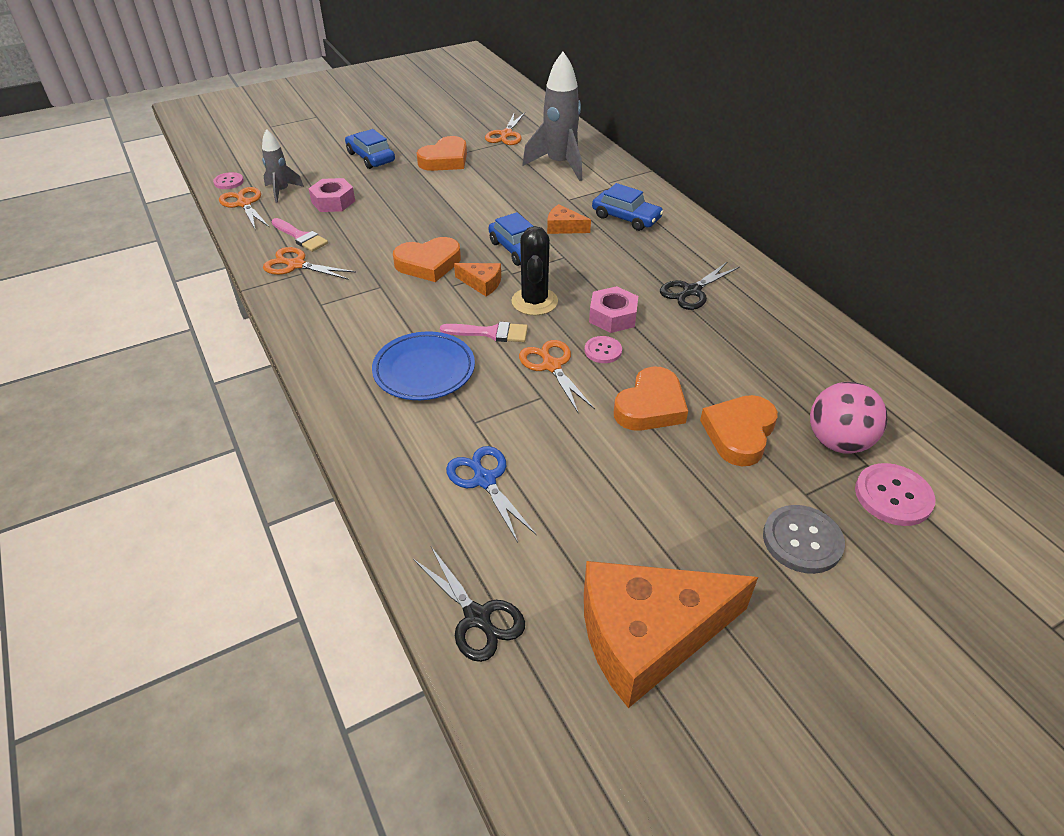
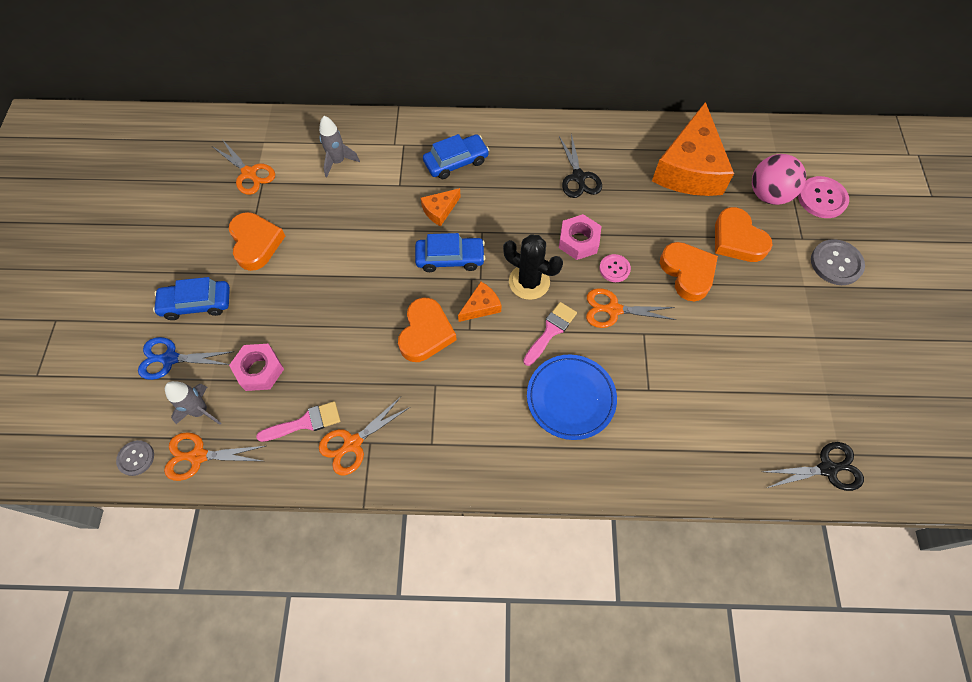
camera: 60 degrees left, 20 degrees up
pink button [213,172,244,189] -> grey button [116,440,154,476]
blue scissors [446,446,537,542] -> blue scissors moved to [138,337,234,380]
grey rocket [522,52,582,181] -> grey rocket [319,116,360,177], size x0.56
orange cheese [584,561,758,708] -> orange cheese moved to [652,102,734,196]

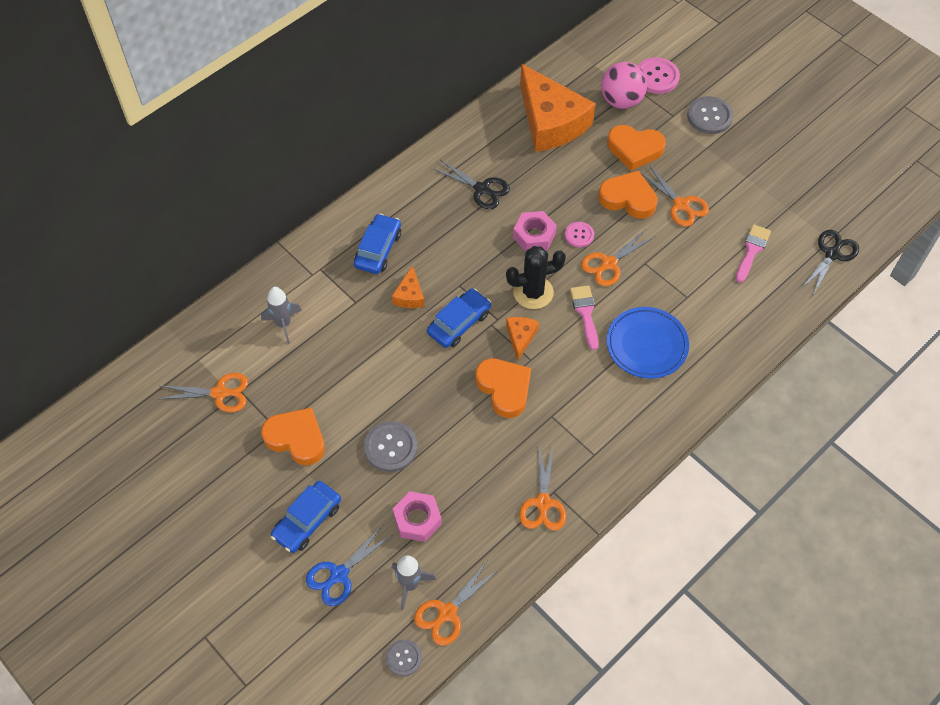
camera: 45 degrees left, 5 degrees down
pink brush [256,401,340,442] -> pink brush moved to [736,224,771,282]
none -> grey button [364,421,418,472]
none -> orange scissors [641,166,709,227]

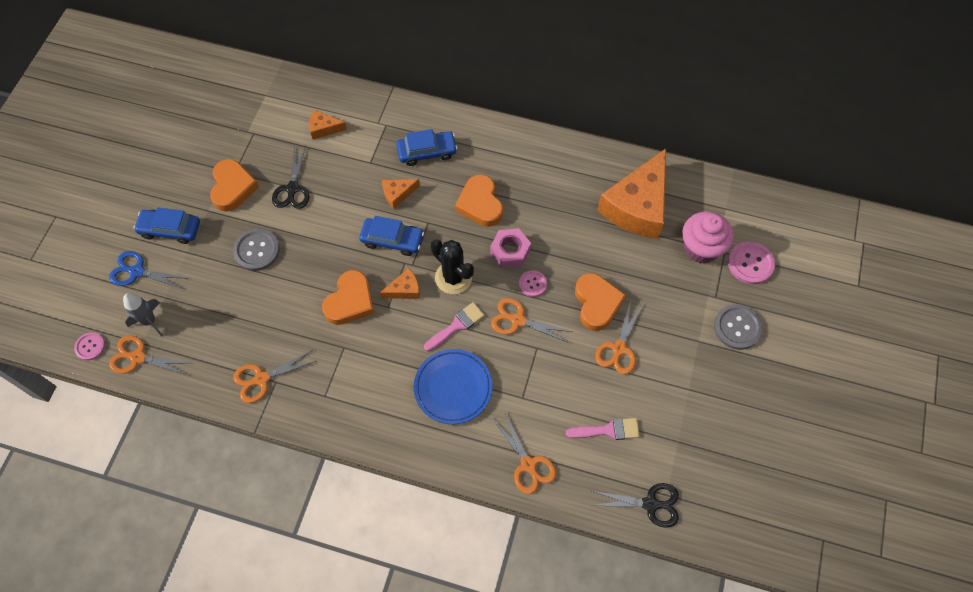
camera: 60 degrees right, 5 degrees up
orange scissors [160,373,248,412] -> orange scissors moved to [493,411,557,494]
grey rocket [261,287,302,344] -> orange cheese [309,110,347,140]
grey button [386,640,422,676] -> pink button [74,332,105,361]
pink nut [393,491,442,542] -> none
black scissors [433,160,510,209] -> black scissors moved to [272,146,309,209]
pink ball [601,62,647,109] -> pink cupcake [682,212,734,264]
orange heart [607,125,666,171] -> orange heart moved to [455,174,503,227]

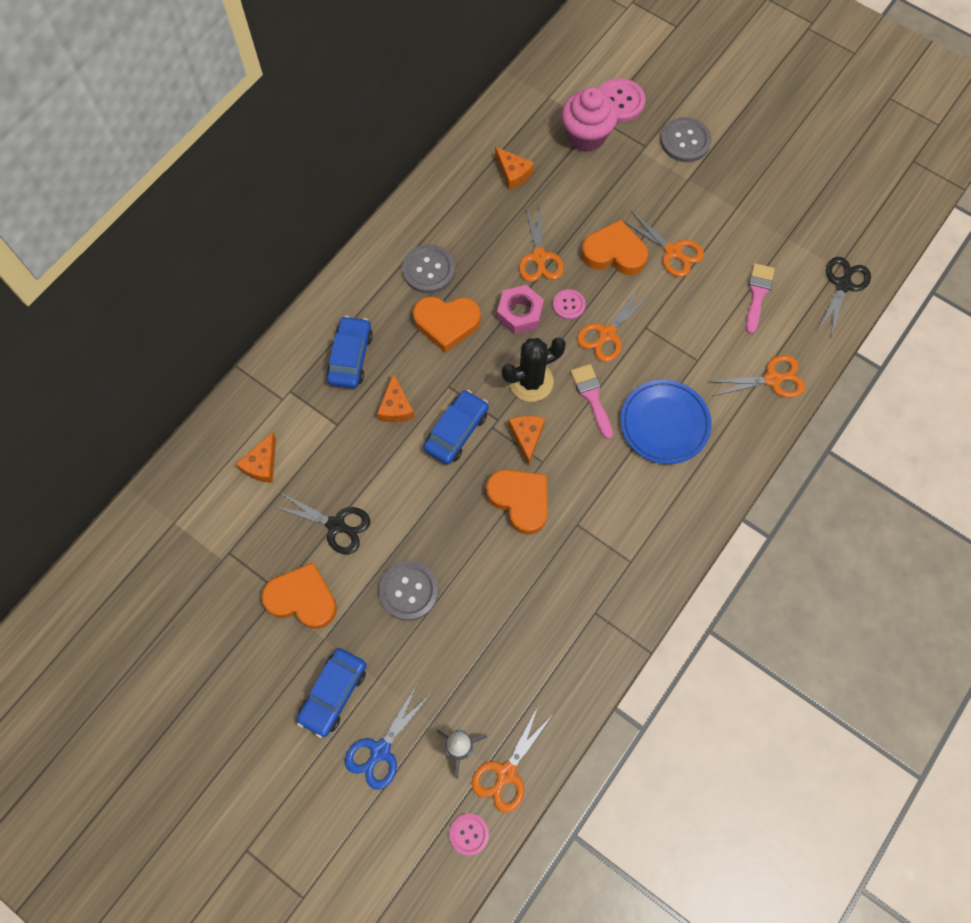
camera: 70 degrees left, 5 degrees up
orange scissors [233,350,316,403] -> orange scissors moved to [519,205,564,282]
orange cheese [597,149,666,239] -> orange cheese [495,147,534,190], size x0.43
none -> grey button [402,244,455,293]

